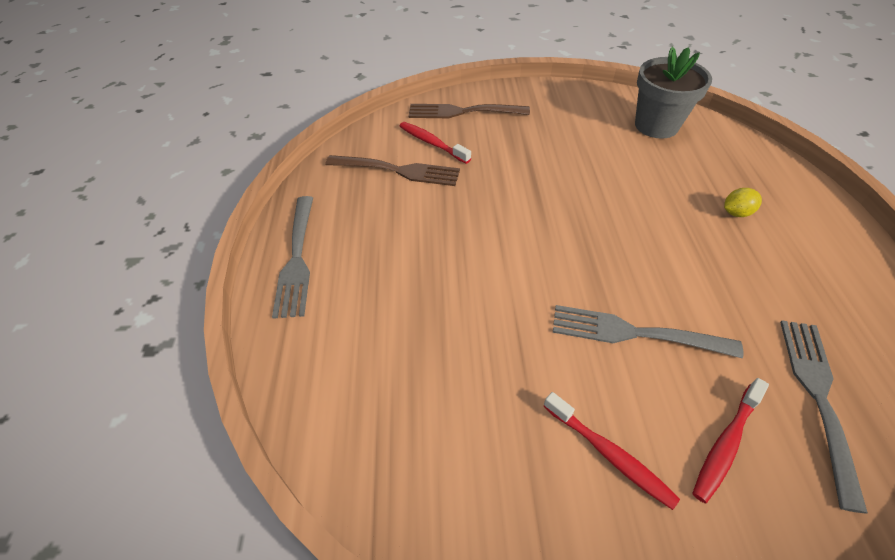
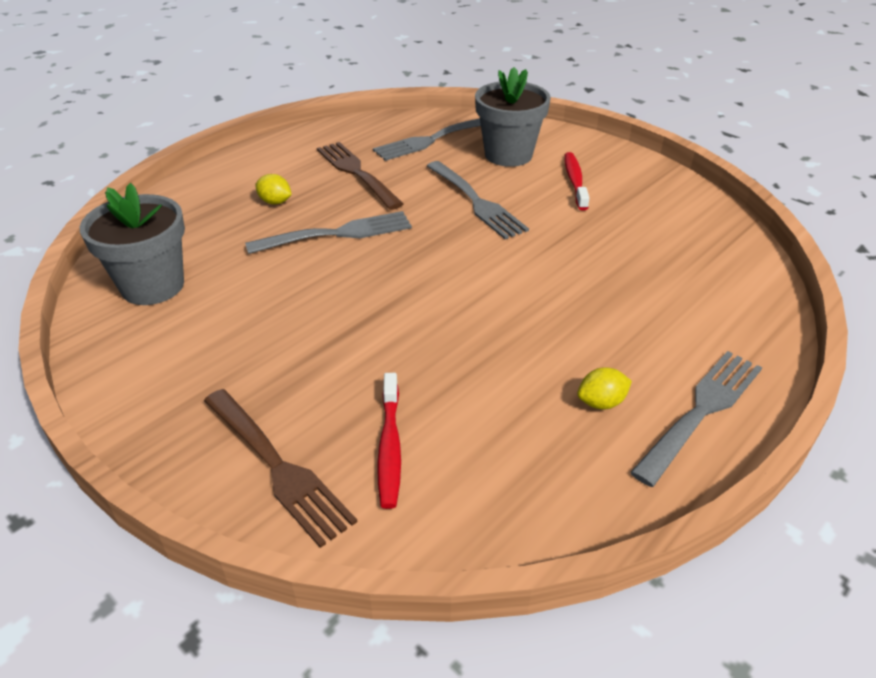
camera: 135 degrees left, 10 degrees down
brown fork [325,155,460,186] -> brown fork moved to [317,142,403,210]
red toothbrush [692,378,769,503] -> grey flower pot [475,67,551,167]
none -> grey fork [245,211,412,254]
none -> yellow lemon [577,367,632,409]

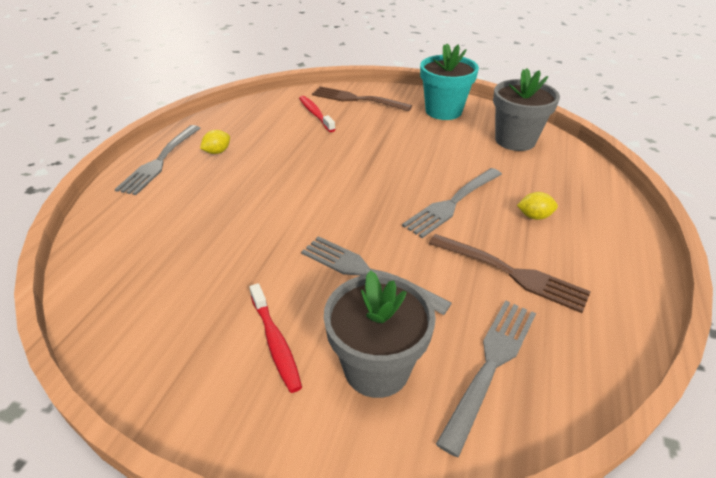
camera: 155 degrees right, 0 degrees up
none -> turquoise flower pot [420,44,479,120]

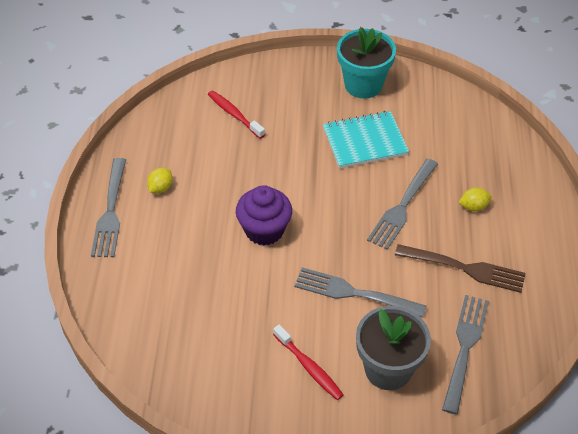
camera: 15 degrees left, 10 degrees up
brown fork [312,86,412,111] -> none
grey flower pot [493,68,560,151] -> none
none -> purple cupcake [236,185,292,245]
none -> turquoise notebook [323,111,409,169]

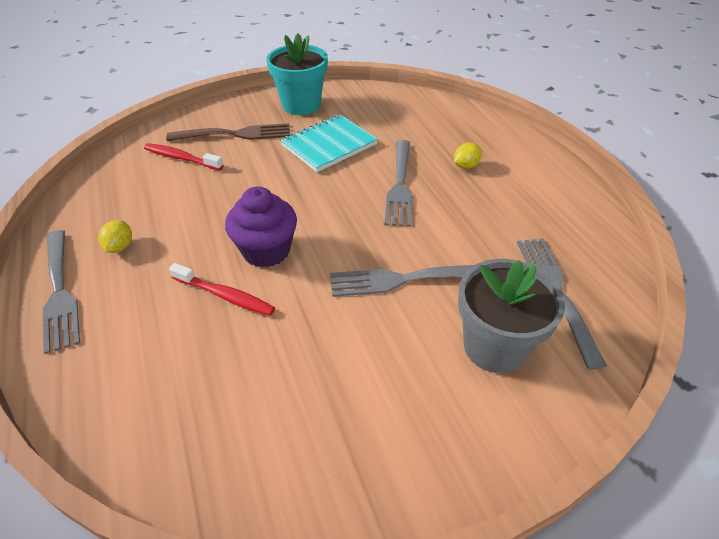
camera: 25 degrees left, 5 degrees down
red toothbrush [273,325,344,400] -> red toothbrush moved to [169,263,275,316]
brown fork [395,244,526,293] -> brown fork moved to [166,123,290,141]

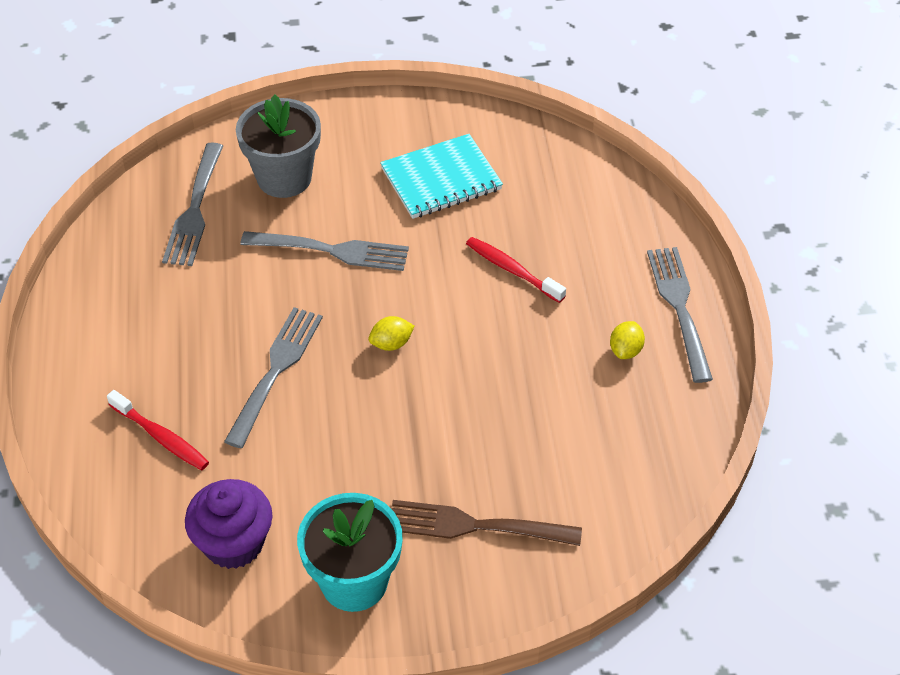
camera: 165 degrees left, 5 degrees up
red toothbrush [144,143,223,170] -> red toothbrush moved to [107,390,209,470]
purple cupcake [225,186,297,267] -> purple cupcake moved to [185,479,273,569]
turquoise notebook [280,114,378,172] -> turquoise notebook moved to [380,134,503,219]
yellow lemon [454,143,482,169] -> yellow lemon moved to [368,316,414,351]

